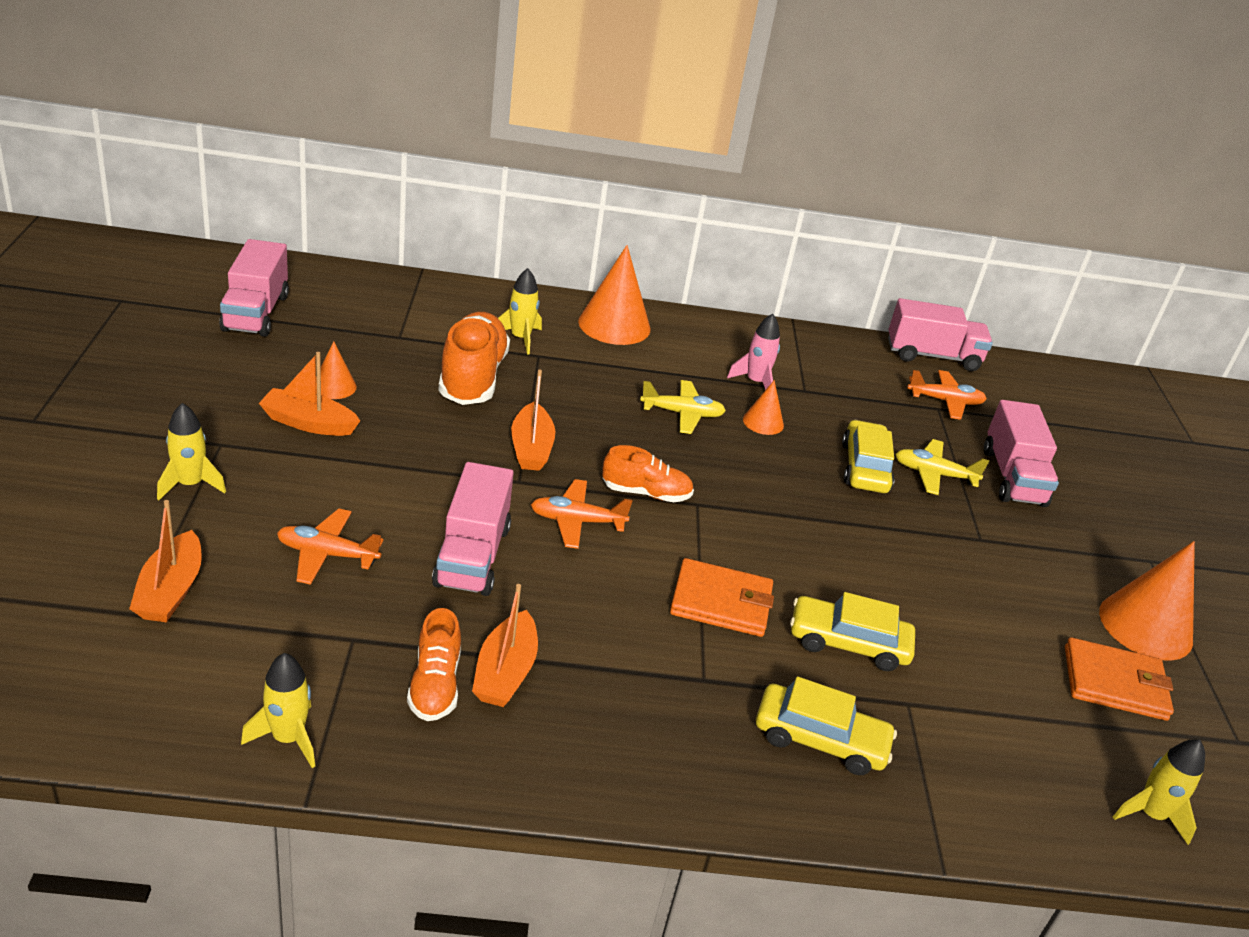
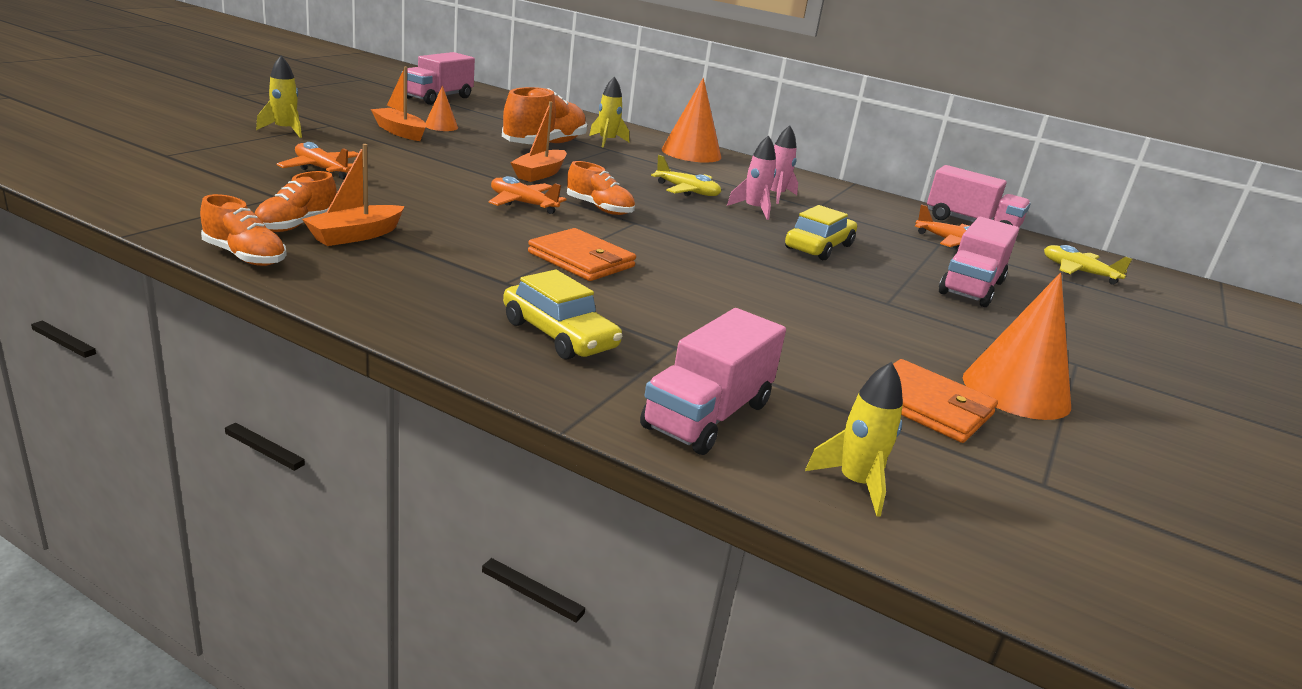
camera: 30 degrees right, 10 degrees down
orange boat [129,500,202,622] -> none
yellow rocket [241,653,315,768] -> none
pink truck [432,462,514,596] -> pink truck moved to [640,308,786,455]
orange cone [743,380,784,435] -> pink rocket [727,135,776,220]
yellow car [790,592,915,671] -> none
yellow plane [895,439,989,495] -> yellow plane moved to [1044,245,1132,285]
none -> orange shoe [200,194,287,266]

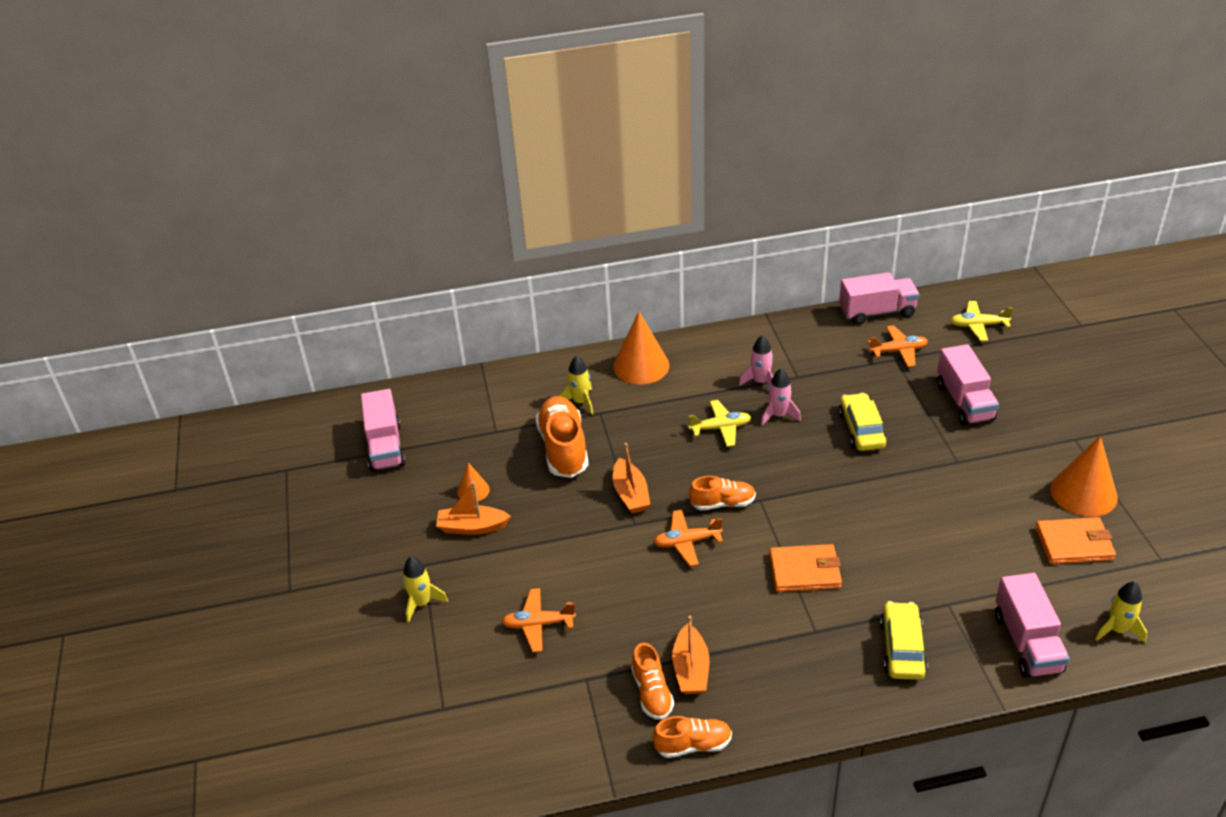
camera: 35 degrees left, 15 degrees up
yellow car [503,270,622,360] -> yellow car turned 90 degrees counterclockwise [880,601,928,680]

